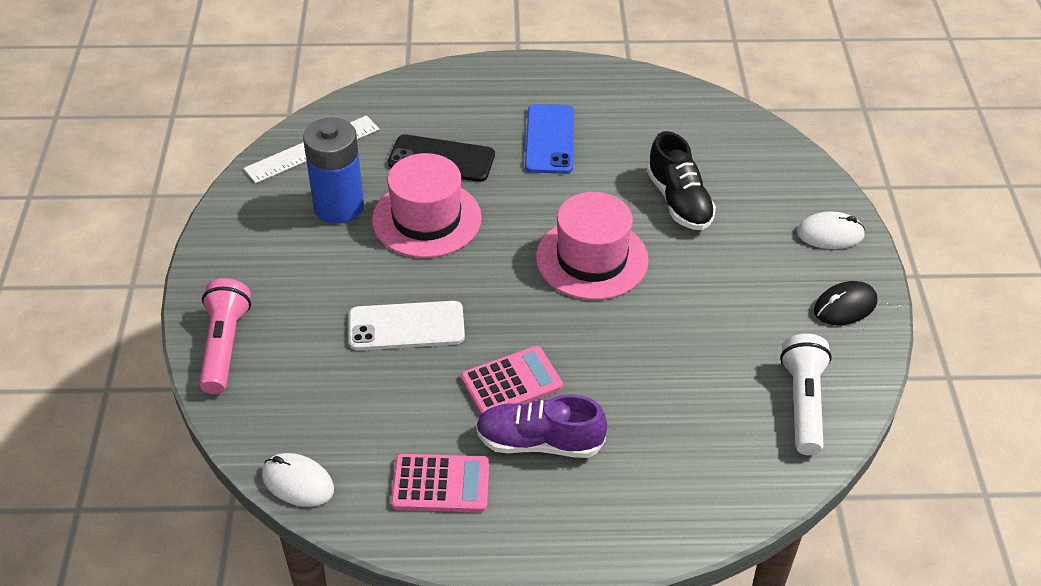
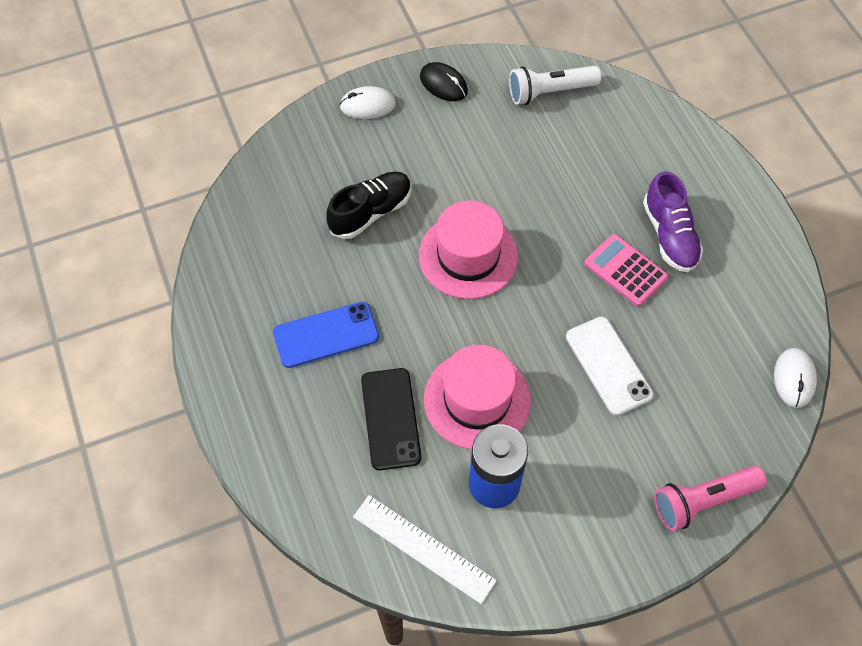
camera: 110 degrees left, 15 degrees up
pink calculator [391,454,489,512] -> none
white mouse [797,211,865,249] -> white mouse turned 75 degrees counterclockwise [339,86,396,119]

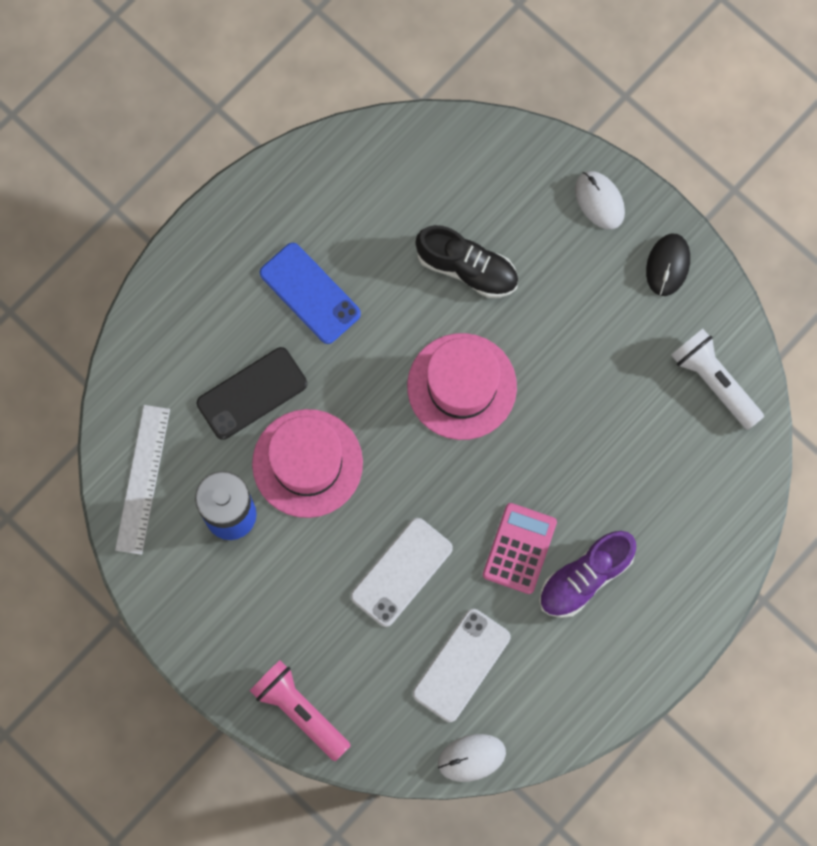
camera: 65 degrees right, 15 degrees up
none -> white phone [413,609,511,722]

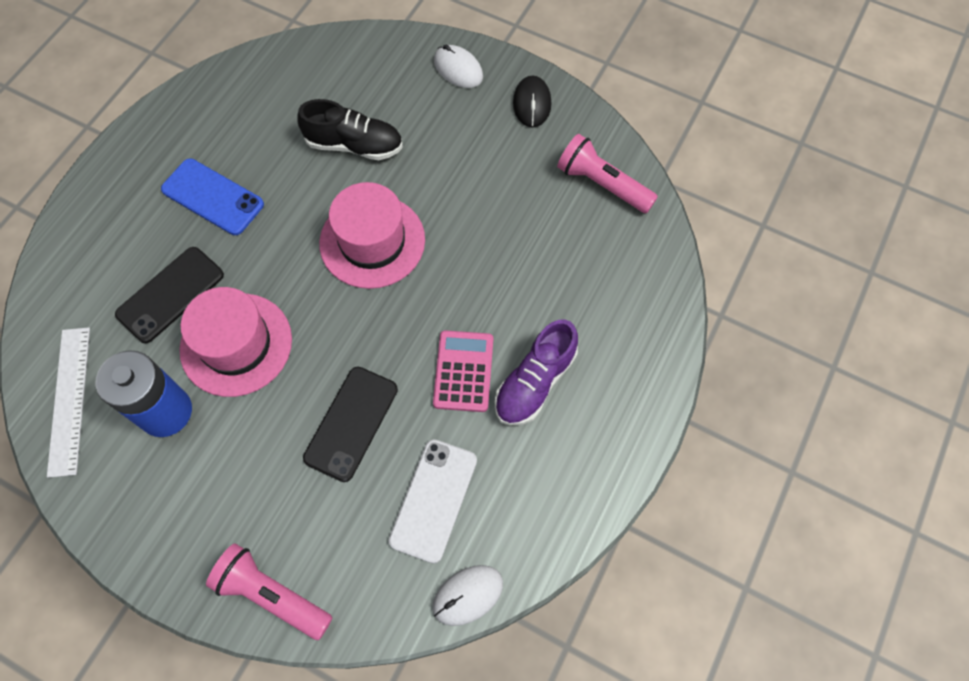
camera: 15 degrees left, 10 degrees down
white phone [351,518,453,627] -> black phone [303,367,398,482]
white flashlight [671,329,764,430] -> pink flashlight [557,134,658,213]

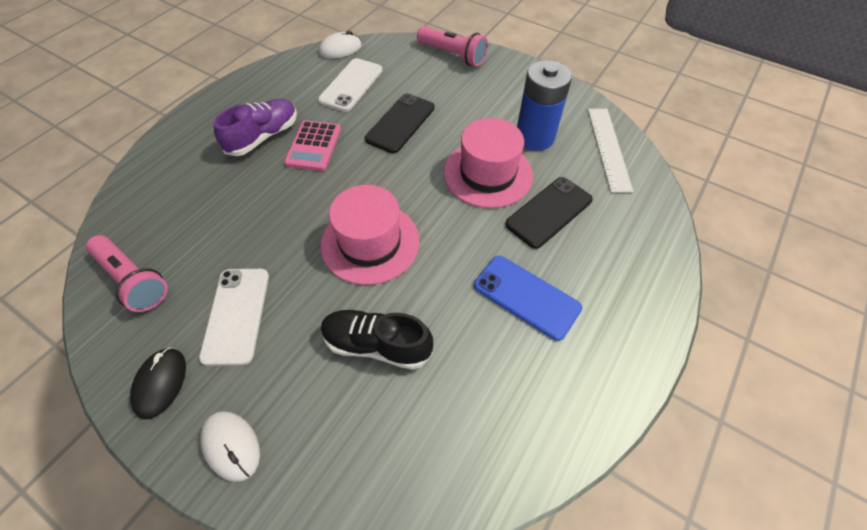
camera: 175 degrees left, 10 degrees down
none -> white phone [199,269,269,366]

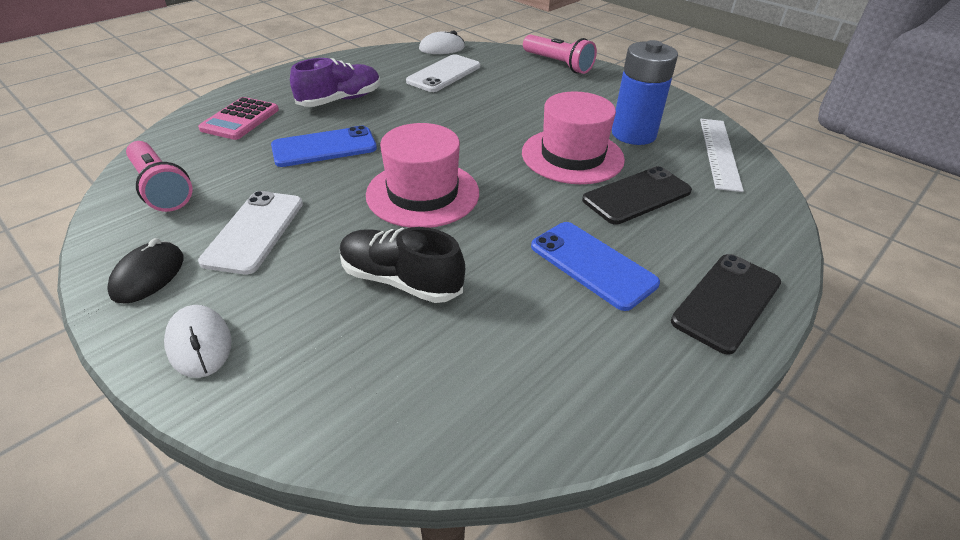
camera: 10 degrees right, 15 degrees down
pink calculator [284,120,341,171] -> pink calculator moved to [198,97,279,140]
black phone [365,93,434,153] -> black phone moved to [671,254,781,355]
none -> blue phone [271,126,377,167]

